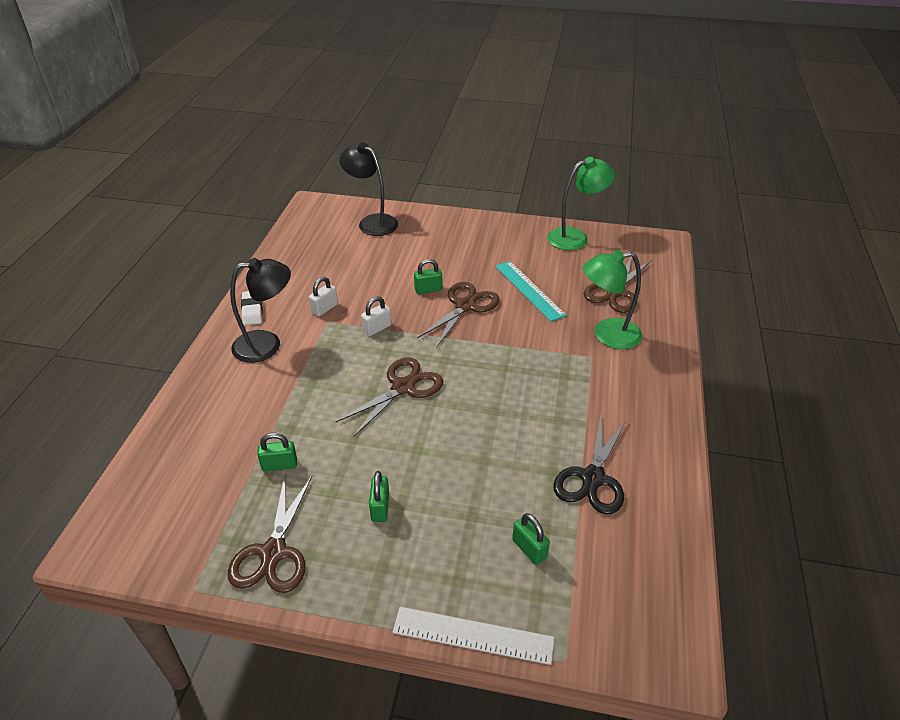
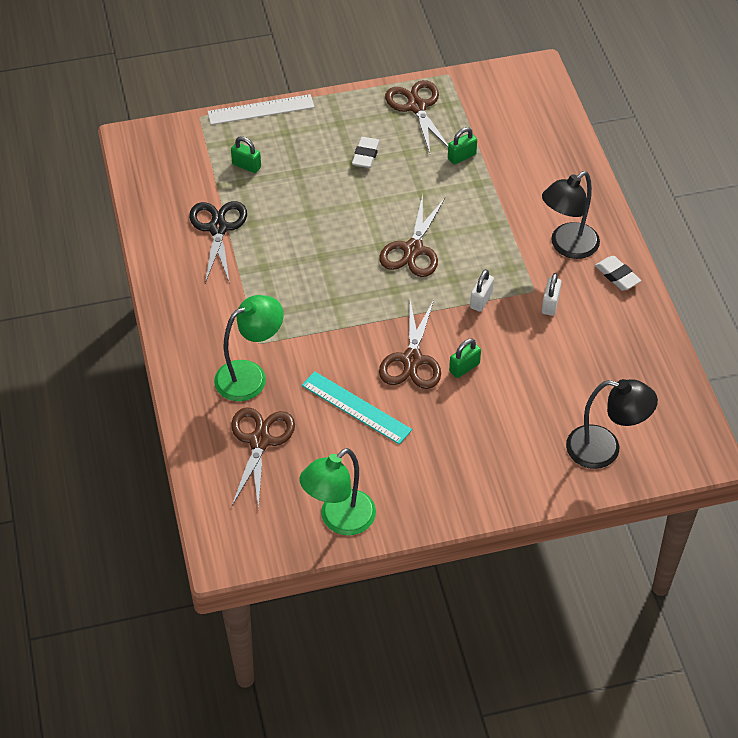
camera: 155 degrees right, 10 degrees up
green padlock [369,471,389,522] -> white eraser [352,137,380,168]

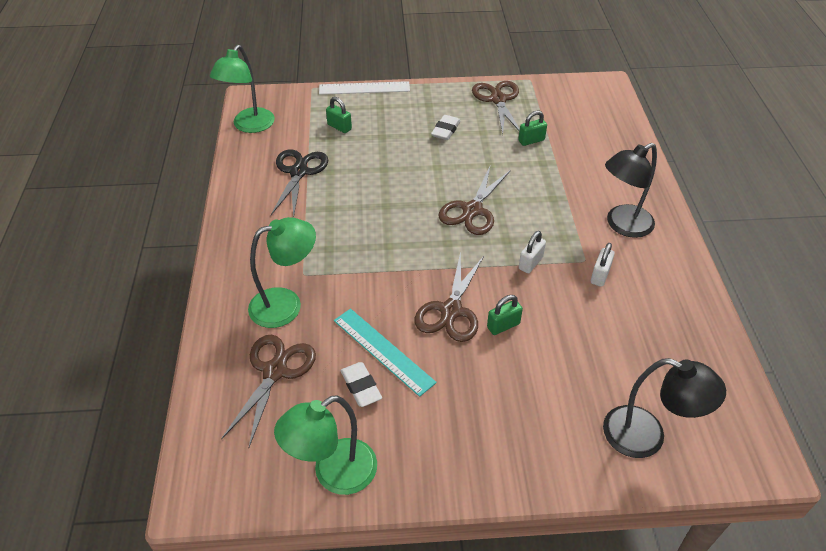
camera: 10 degrees right, 5 degrees down
white eraser [595,256,641,291] -> white eraser moved to [341,362,382,407]
none -> green lamp [210,45,275,133]

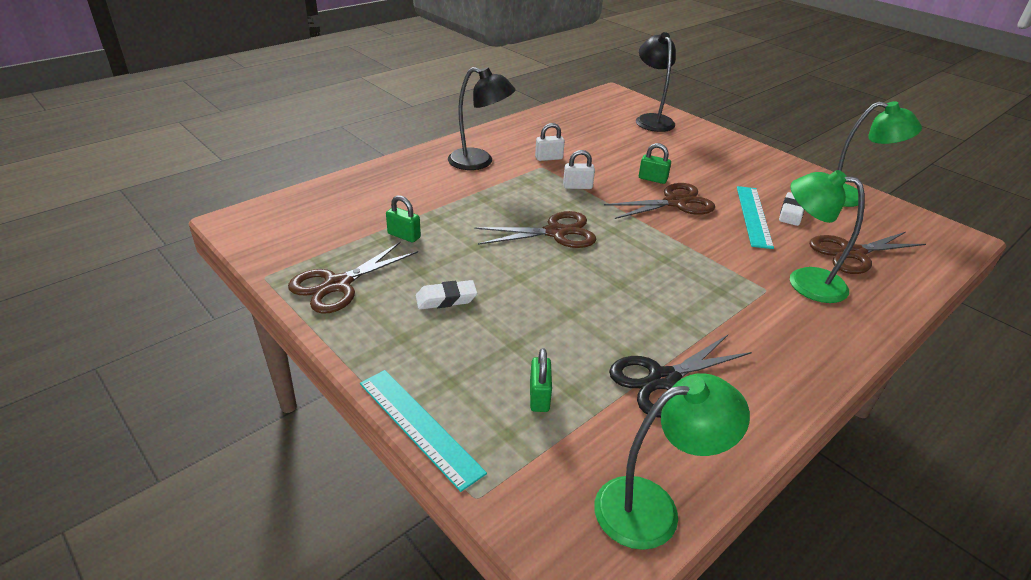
camera: 130 degrees left, 10 degrees down
white ruler [319,81,410,95] -> turquoise ruler [360,370,487,492]

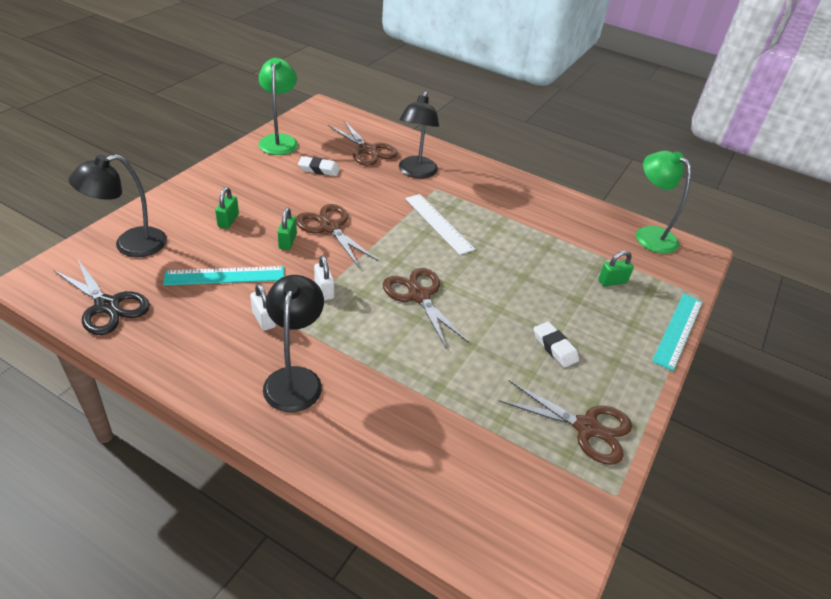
camera: 110 degrees left, 5 degrees up
green padlock [386,195,421,242] -> green padlock moved to [215,187,239,229]
black scissors [609,335,752,418] -> black scissors moved to [53,258,150,335]
turquoise ruler [737,186,774,249] -> turquoise ruler moved to [163,266,284,285]
green lamp [790,170,865,303] -> black lamp [399,91,439,179]
none -> white ruler [405,194,475,255]

